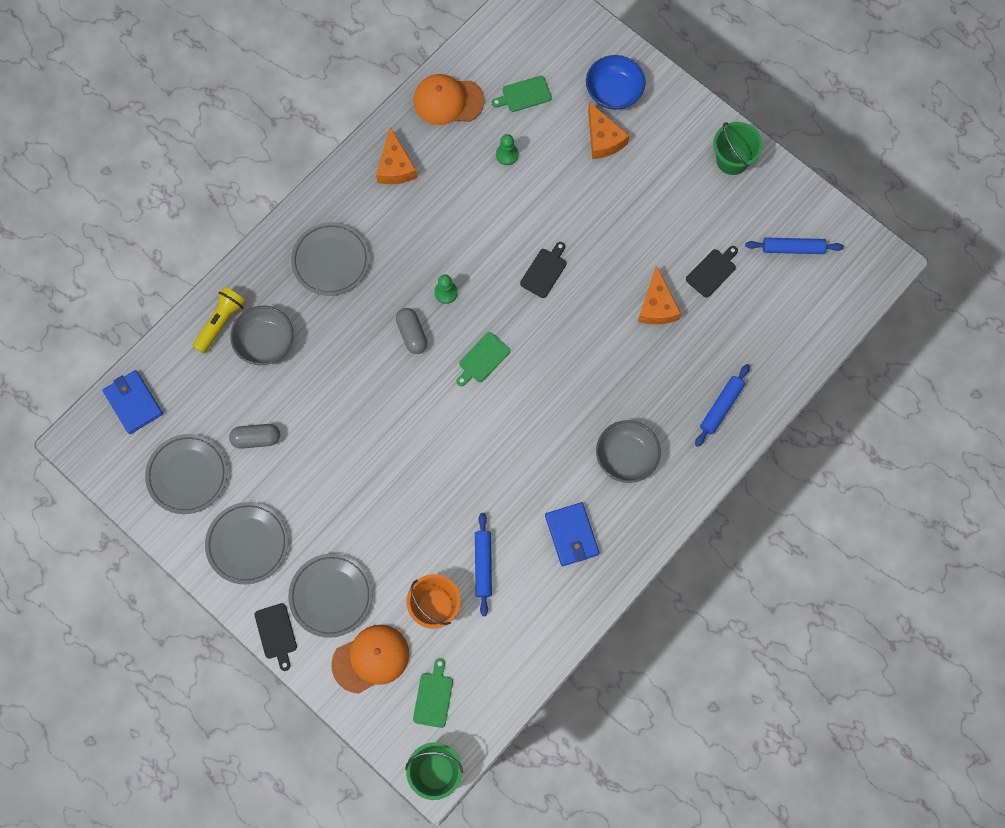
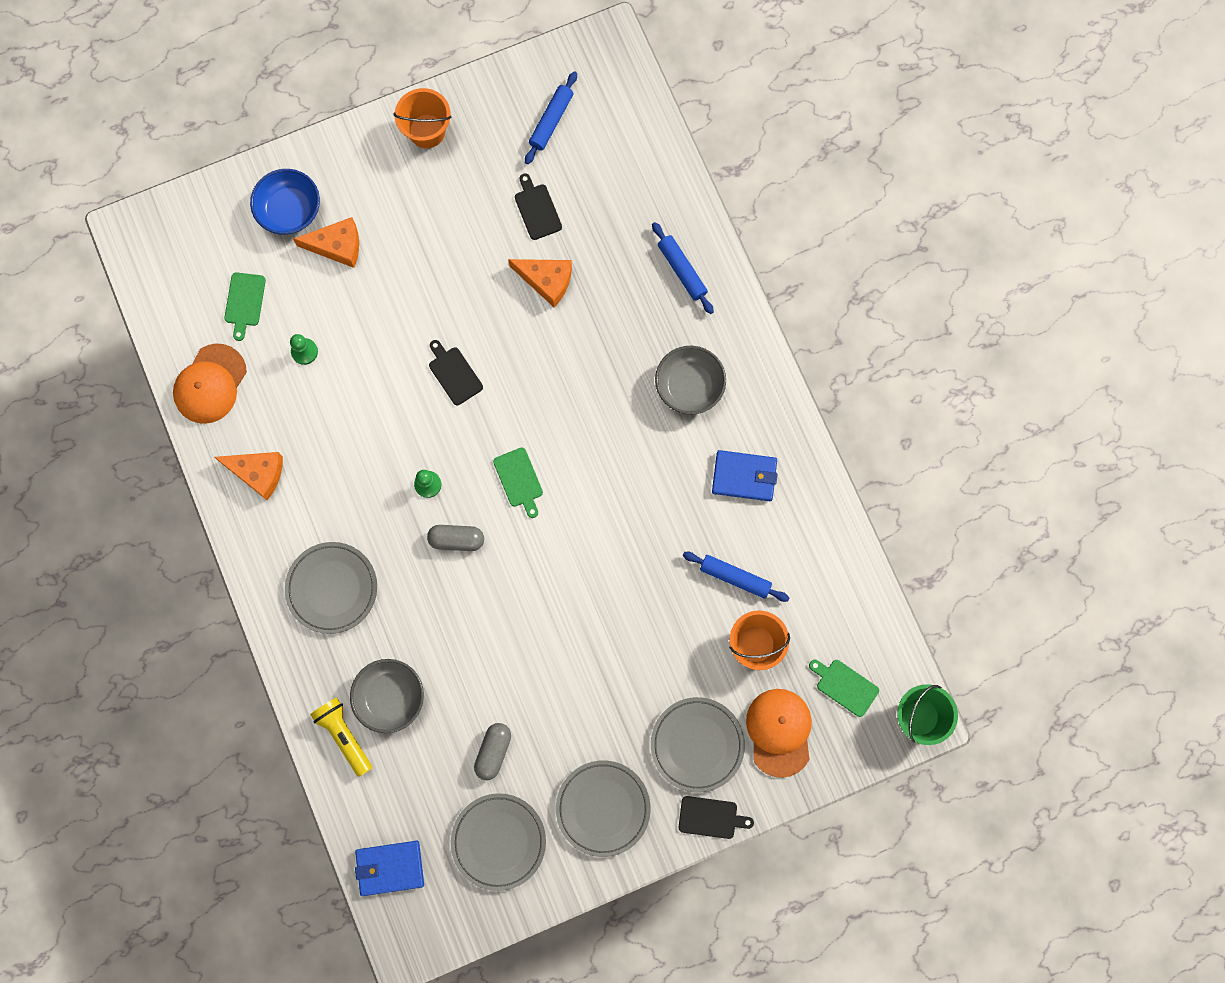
camera: 65 degrees left, 5 degrees up
green bucket [713,122,763,175] -> orange bucket [393,88,452,148]

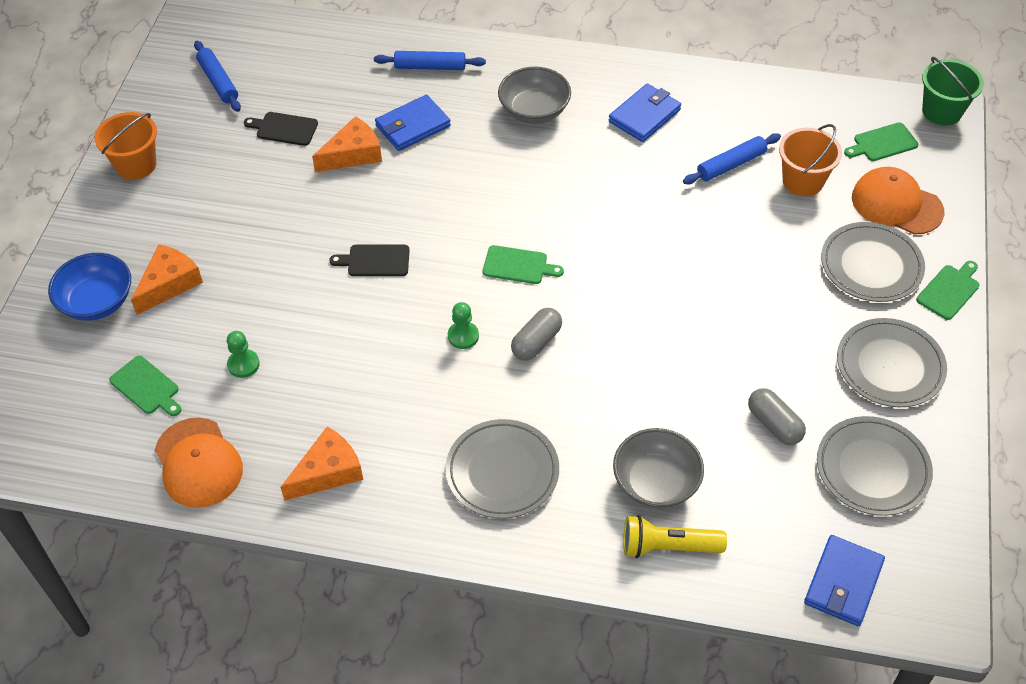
camera: 55 degrees left, 25 degrees down
black cutting board [679,796,754,839] -> green cutting board [916,261,980,320]
none -> blue wallet [375,95,451,151]

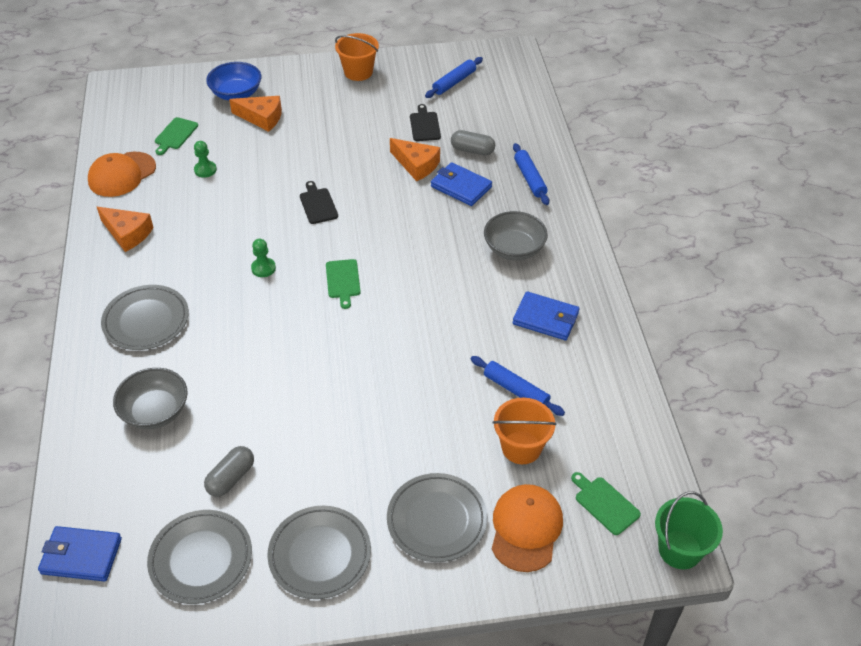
camera: 70 degrees right, 5 degrees down
grey capsule [511,308,562,361] -> grey capsule moved to [451,130,495,156]
yellow flashlight [623,515,727,558] -> none
green cutting board [916,261,980,320] -> none

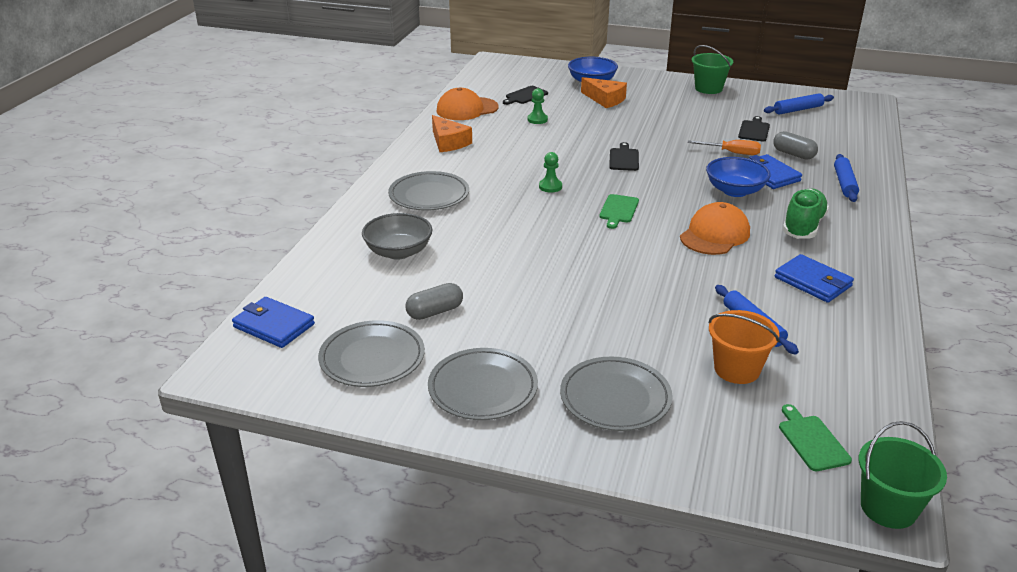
camera: 25 degrees right, 15 degrees down
green cutting board [155,117,198,155] -> black cutting board [503,86,548,105]
orange bucket [335,33,379,81] -> green bucket [692,45,733,94]
orange cheese [390,138,440,181] -> orange screwdriver [688,140,761,155]
grey bowl [484,211,548,261] -> green shoe [783,188,829,239]
orange cap [492,484,563,572] -> orange cap moved to [680,202,750,255]
none -> blue bowl [706,157,771,197]

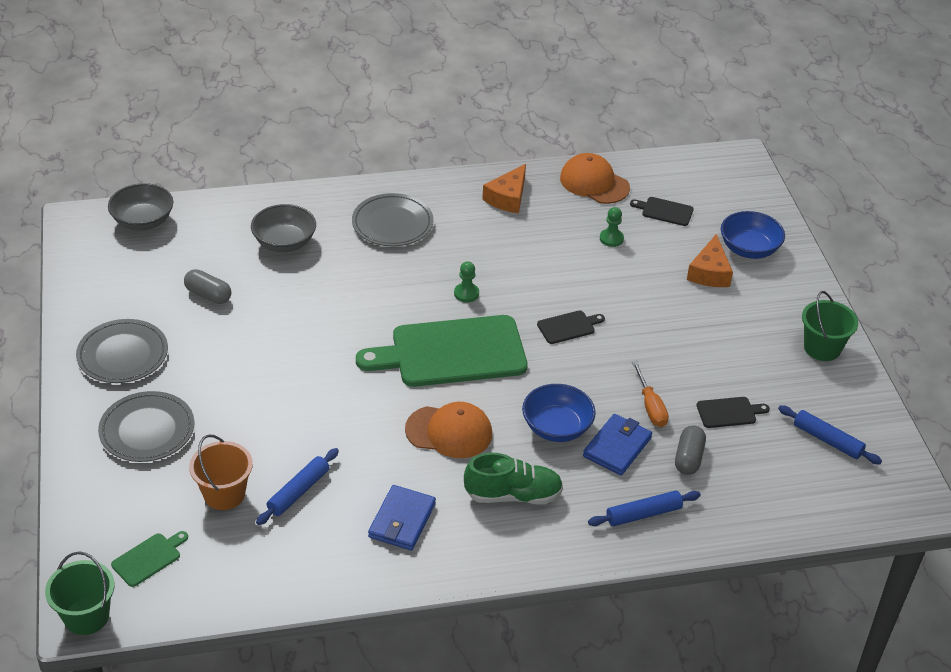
camera: 60 degrees right, 10 degrees up
blue wallet [232,297,315,348] -> grey bowl [108,183,173,230]
grey plate [318,320,425,387] -> none
green cutting board [599,194,639,229] -> green cutting board [356,315,528,387], size x2.41

